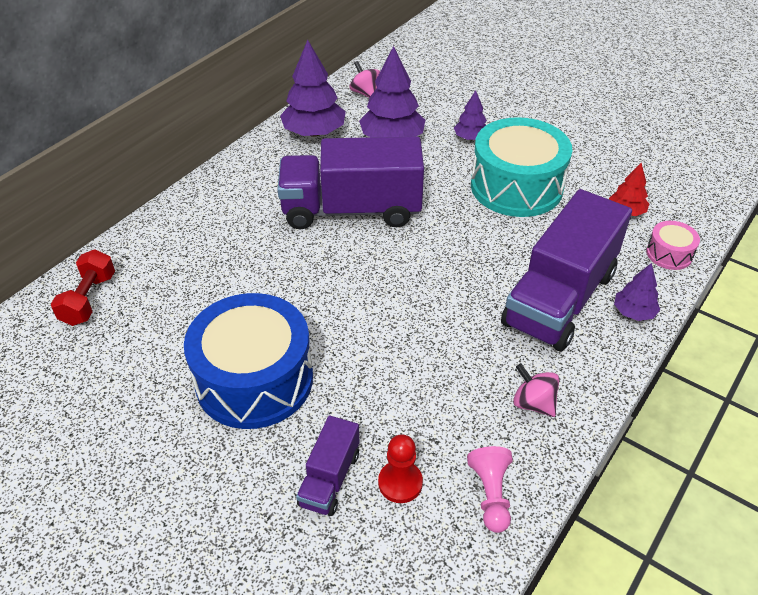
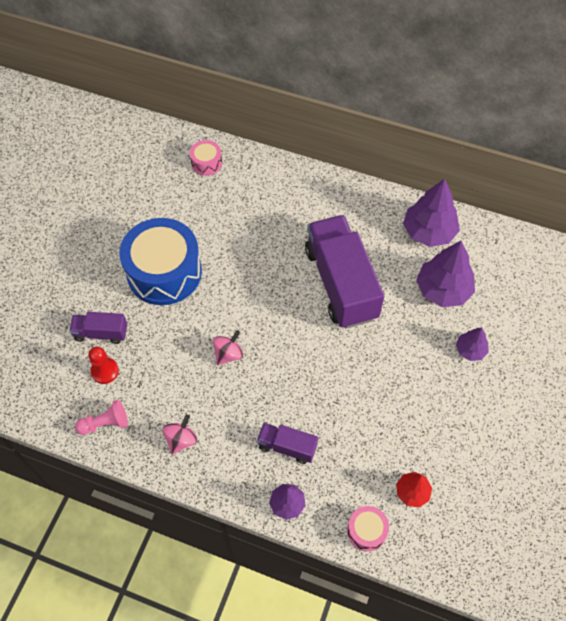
camera: 75 degrees right, 15 degrees up
red dumbbell [51,249,115,326] -> pink drum [190,140,222,176]
pink spinning top [350,61,380,98] -> pink spinning top moved to [213,330,243,365]
turquoise drum [471,117,573,217] -> none
purple truck [501,189,632,351] -> purple truck [257,423,318,464], size x0.47

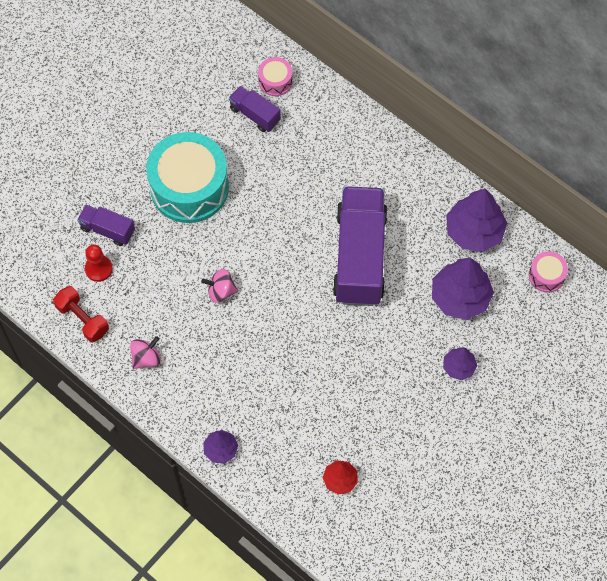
camera: 20 degrees right, 5 degrees up
pink pawn [75,400,128,435] -> red dumbbell [53,286,109,342]
blue drum [120,218,202,305] -> turquoise drum [146,132,229,223]
pink spinning top [213,330,243,365] -> pink spinning top turned 150 degrees counterclockwise [201,269,238,303]
purple truck [257,423,318,464] -> purple truck moved to [229,86,281,132]
pink drum [347,506,389,551] -> pink drum moved to [529,251,568,292]

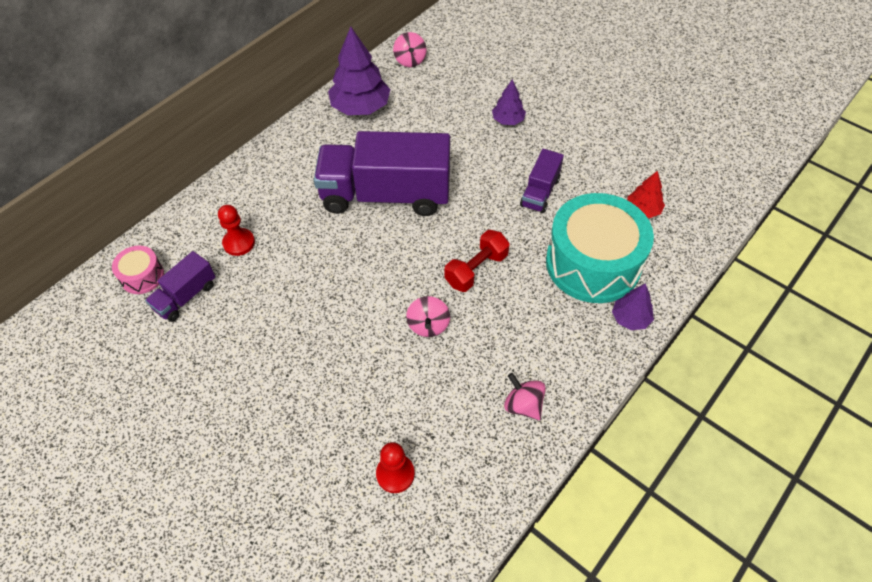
camera: 90 degrees left, 10 degrees down
red dumbbell [53,286,109,342] -> red dumbbell moved to [444,230,510,292]
purple truck [77,205,135,246] -> purple truck moved to [520,149,564,213]
turquoise drum [146,132,229,223] -> turquoise drum moved to [546,193,654,303]
purple tree [432,258,494,320] -> none
pink drum [529,251,568,292] -> pink spinning top [393,32,426,67]
none -> red pawn [218,205,255,256]

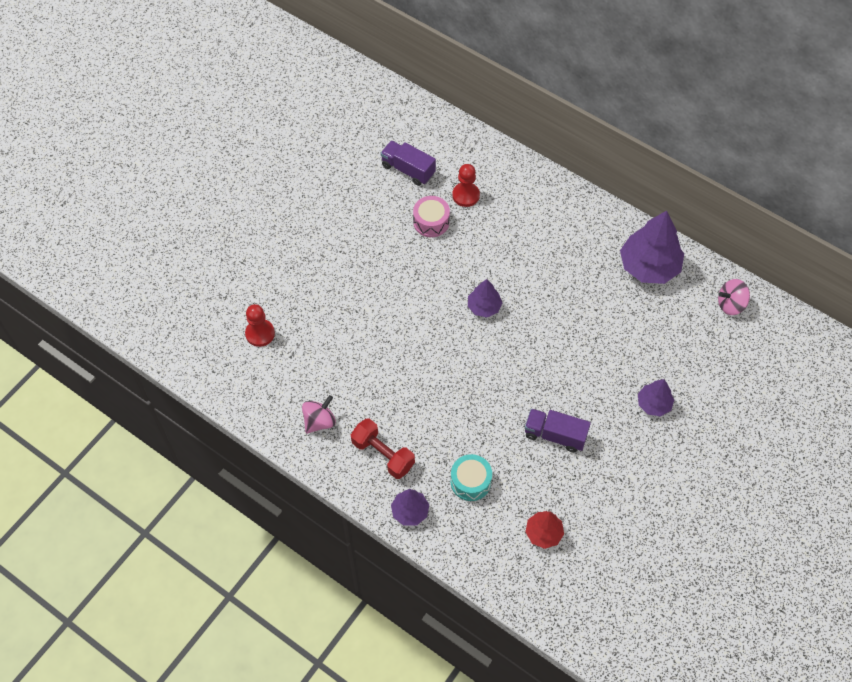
camera: 85 degrees right, 5 degrees up
pink drum [112,246,164,294] -> pink drum moved to [413,196,450,237]
purple truck [314,131,450,216] -> none
pink spinning top [406,296,450,337] -> none
red dumbbell [444,230,510,292] -> red dumbbell moved to [351,419,415,479]
turquoise drum [546,193,654,303] -> turquoise drum [451,454,492,501], size x0.45
none -> purple tree [468,279,502,317]

